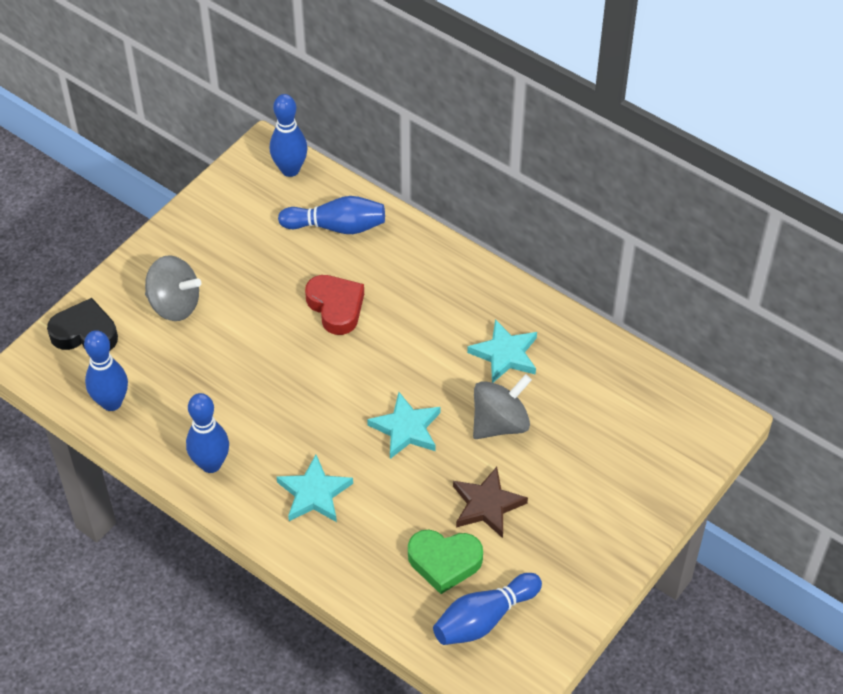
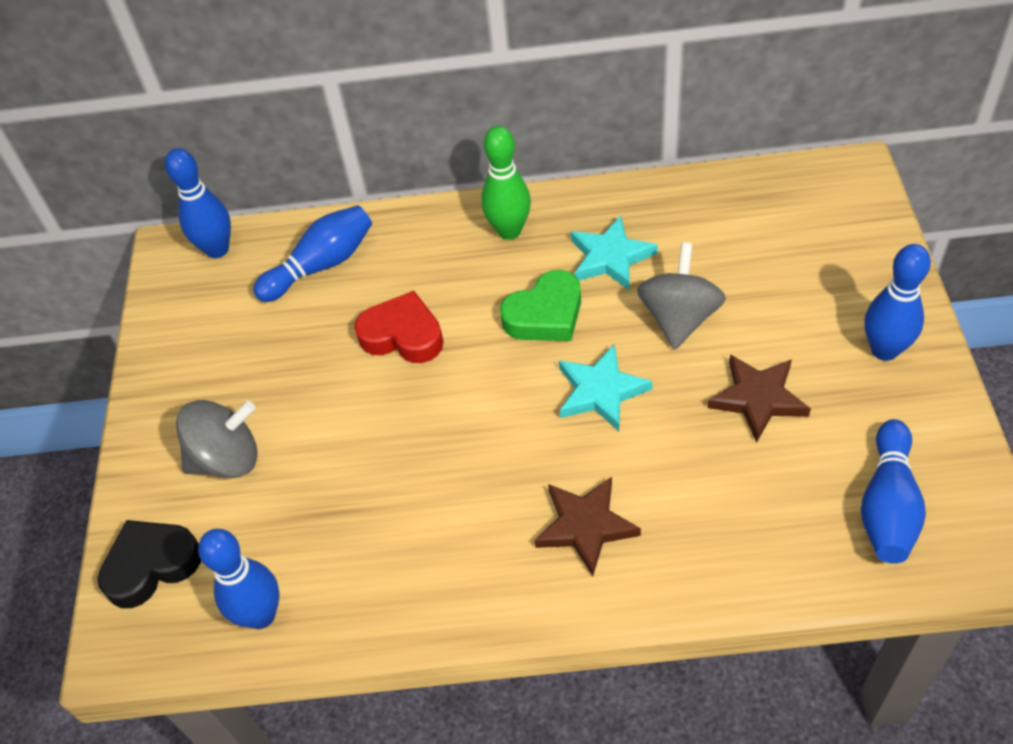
camera: 35 degrees left, 0 degrees up
blue bowling pin [186,393,229,473] -> blue bowling pin moved to [864,244,931,361]
turquoise star [276,455,353,522] -> brown star [534,477,641,576]
green heart [408,530,483,594] -> green heart moved to [500,270,581,341]
none -> green bowling pin [481,126,531,240]

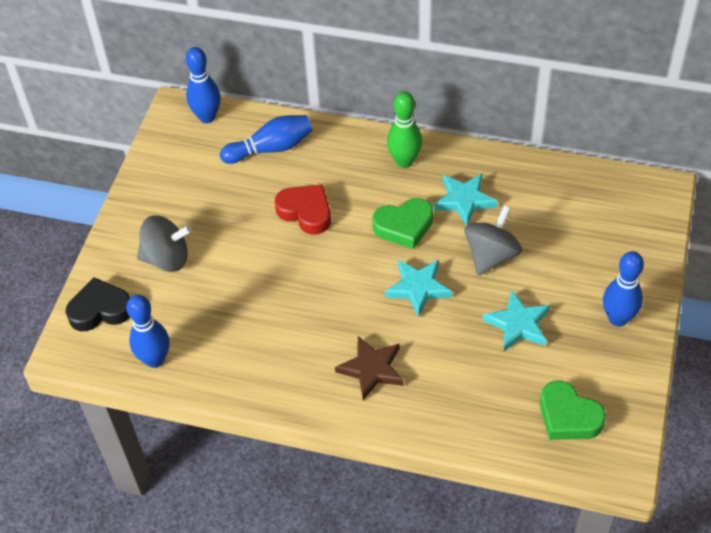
camera: 15 degrees right, 0 degrees up
brown star [707,354,811,443] -> turquoise star [482,290,550,351]
blue bowling pin [861,419,926,564] -> green heart [540,380,606,440]

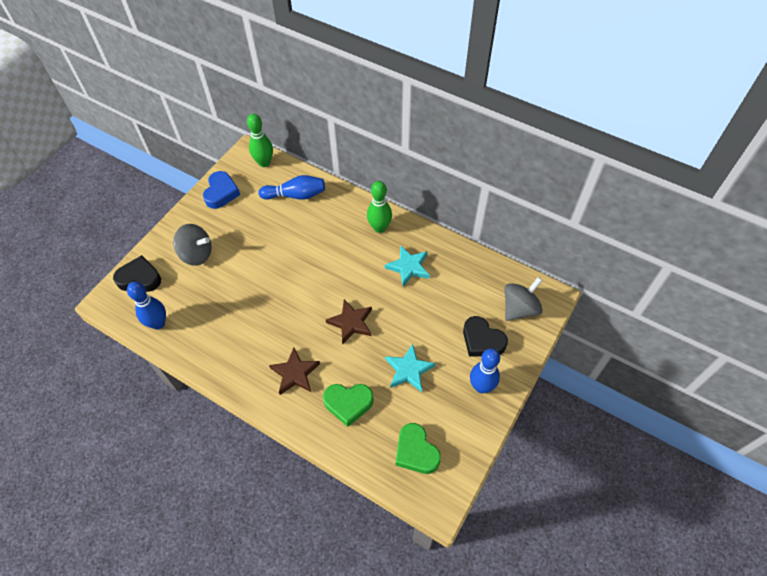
camera: 15 degrees right, 5 degrees up
blue bowling pin [186,47,221,123] -> green bowling pin [247,114,273,167]
red heart [275,185,331,235] -> none
green heart [372,198,433,249] -> green heart moved to [323,384,374,427]
turquoise star [385,260,452,317] -> brown star [326,299,372,344]
grey spinning top [464,206,522,276] -> grey spinning top moved to [505,277,543,321]
none -> blue heart [203,171,240,209]
none -> black heart [463,316,508,357]

